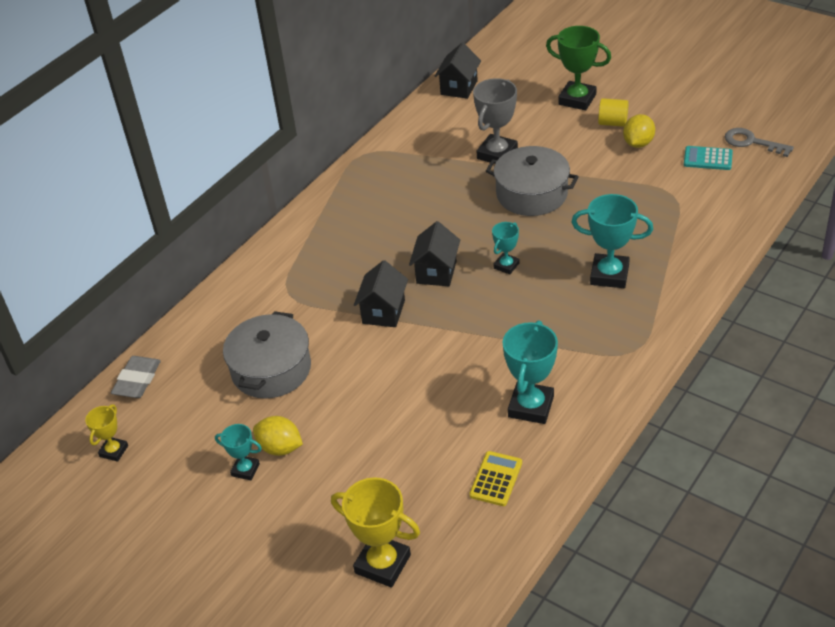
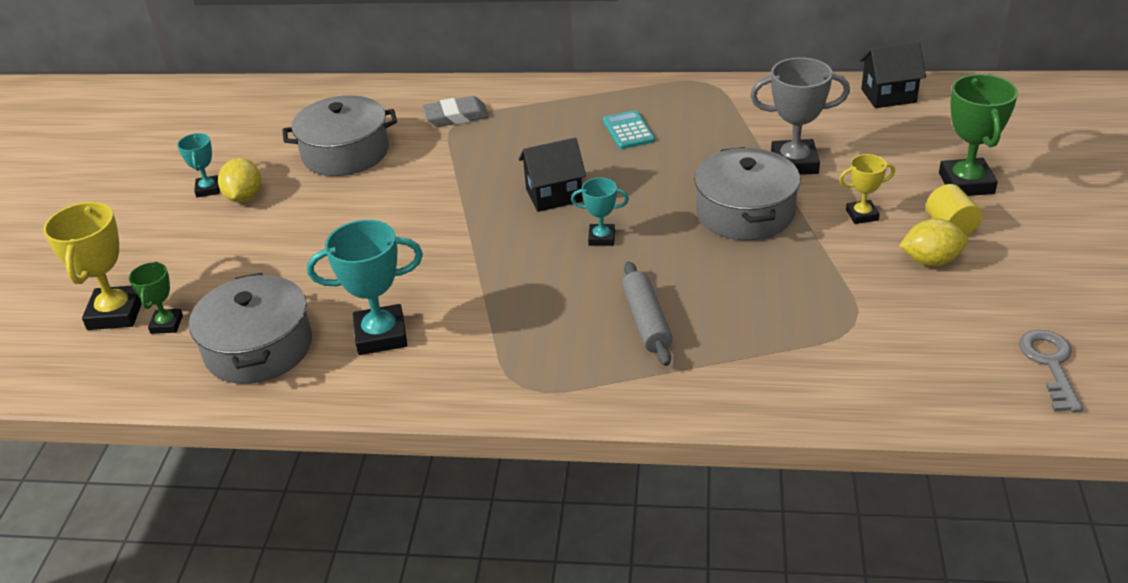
camera: 60 degrees right, 5 degrees down
yellow trophy [85,404,128,462] -> yellow trophy moved to [839,154,895,224]
grey eraser [111,356,161,398] -> grey eraser moved to [422,96,489,127]
black house [354,260,408,327] -> none
yellow calculator [469,451,522,506] -> grey pot [189,273,312,384]
turquoise trophy [571,194,653,288] -> grey rolling pin [622,261,673,366]
turquoise calculator [684,146,733,170] -> turquoise calculator moved to [603,110,655,149]
none -> green trophy [129,262,183,334]

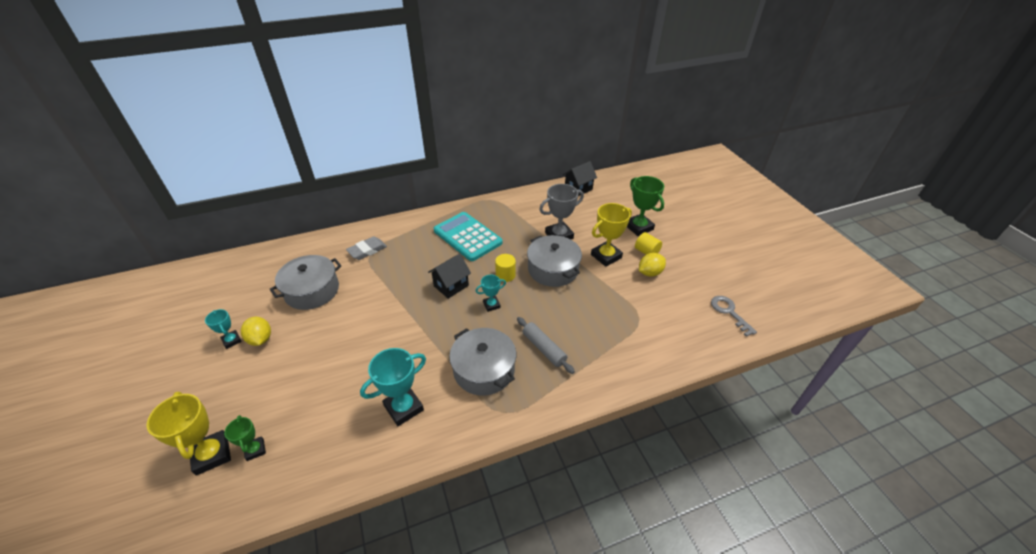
camera: 30 degrees left, 5 degrees up
grey pot [189,273,312,384] -> grey pot moved to [449,328,516,396]
turquoise calculator [603,110,655,149] -> turquoise calculator [434,212,503,261], size x2.03
yellow trophy [839,154,895,224] -> yellow trophy [591,203,632,267], size x1.78
none -> yellow cylinder [495,254,516,282]

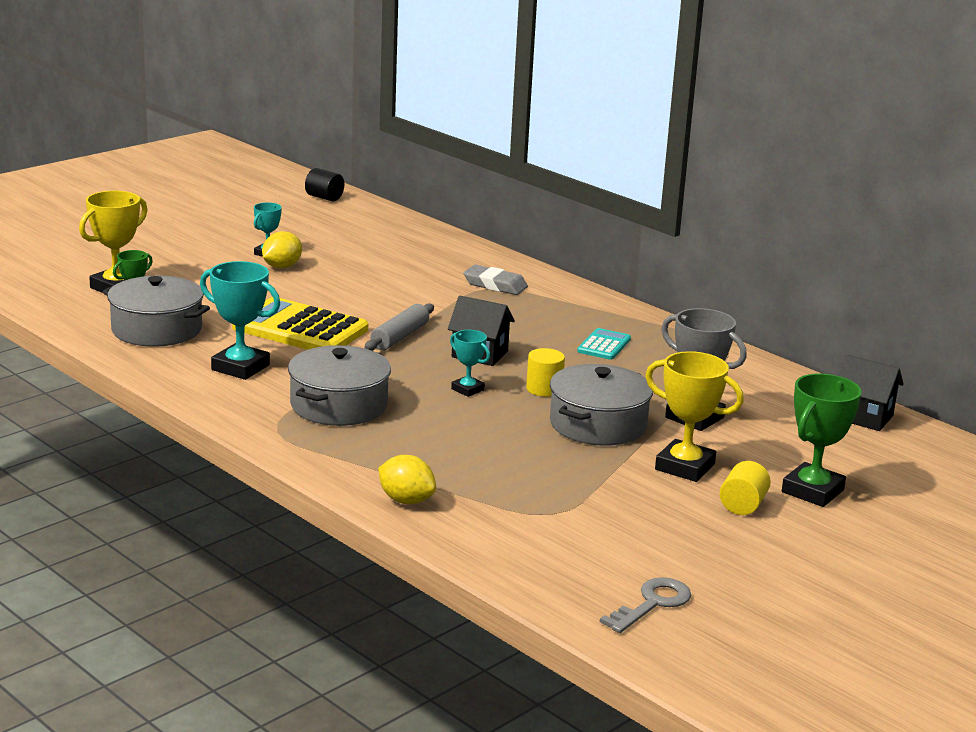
camera: 65 degrees right, 20 degrees down
grey pot [269,255,342,310] -> grey pot moved to [103,276,210,347]
turquoise calculator [434,212,503,261] -> turquoise calculator [577,328,631,360], size x0.49
grey rolling pin [517,317,575,374] -> grey rolling pin moved to [364,303,434,351]
yellow lemon [639,253,666,277] -> yellow lemon moved to [378,455,436,504]
none -> yellow calculator [232,297,368,350]
none -> black cylinder [305,168,344,201]

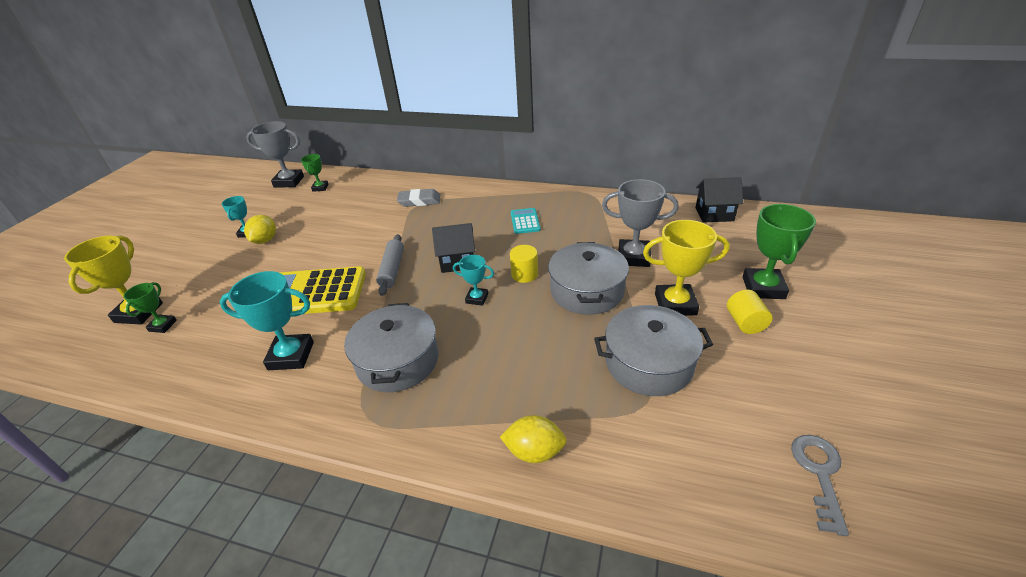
camera: 25 degrees left, 15 degrees up
grey pot [103,276,210,347] -> grey pot moved to [594,305,713,396]
black cylinder [305,168,344,201] -> none
none -> grey trophy [246,121,304,188]
none -> green trophy [301,154,329,192]

